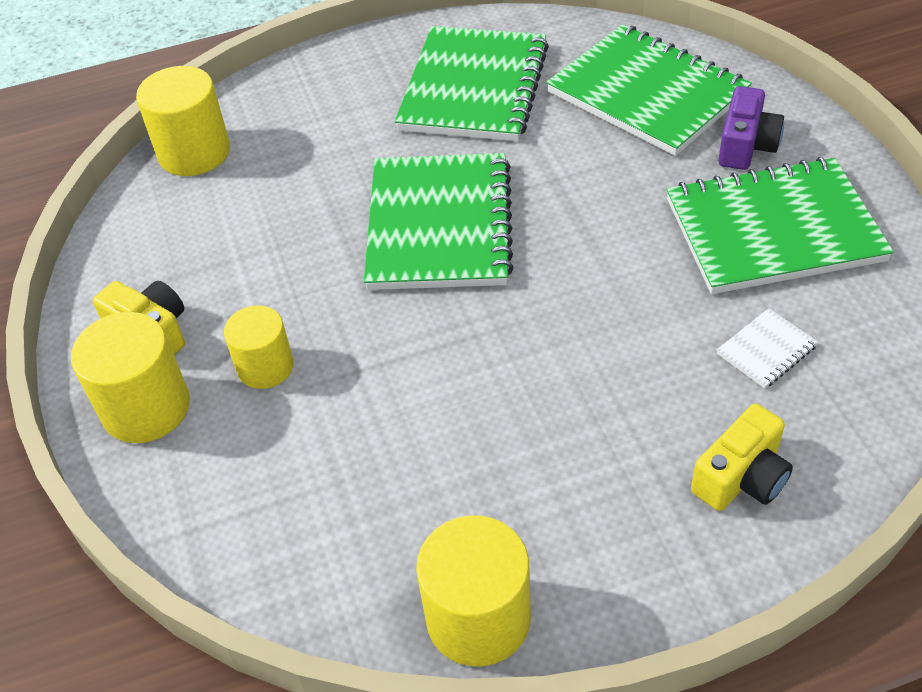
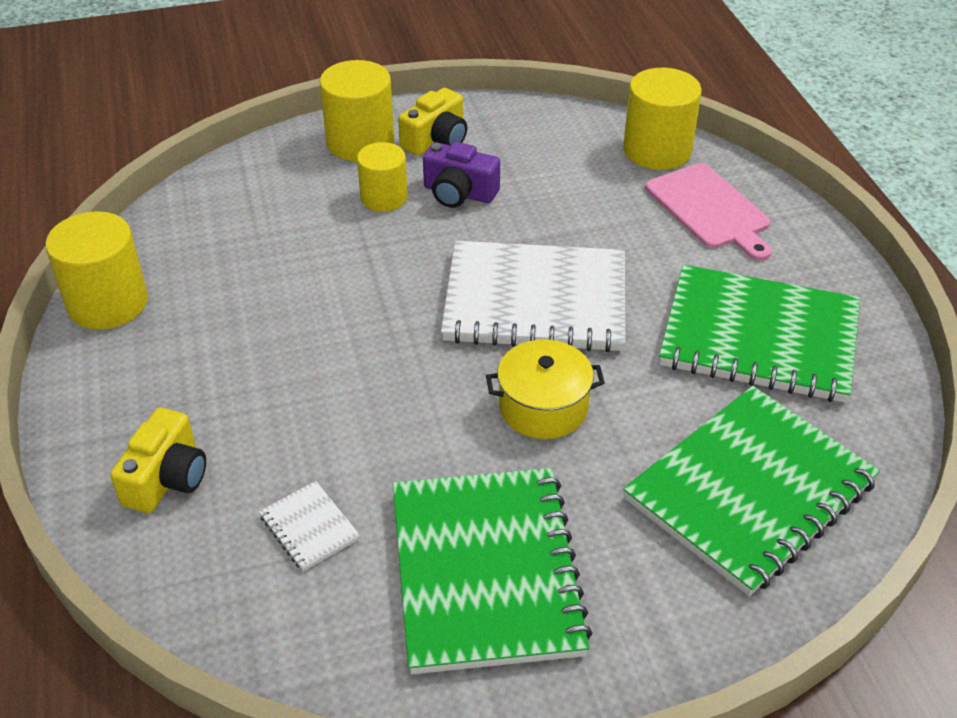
camera: 90 degrees right, 5 degrees down
green notebook [364,153,514,290] -> white notebook [441,241,625,352]
yellow camera [691,404,793,511] -> yellow camera turned 120 degrees counterclockwise [110,407,206,513]
purple camera [718,86,784,170] -> purple camera moved to [423,142,500,208]
none -> yellow pot [486,339,605,439]
none -> pink cutting board [645,163,772,261]

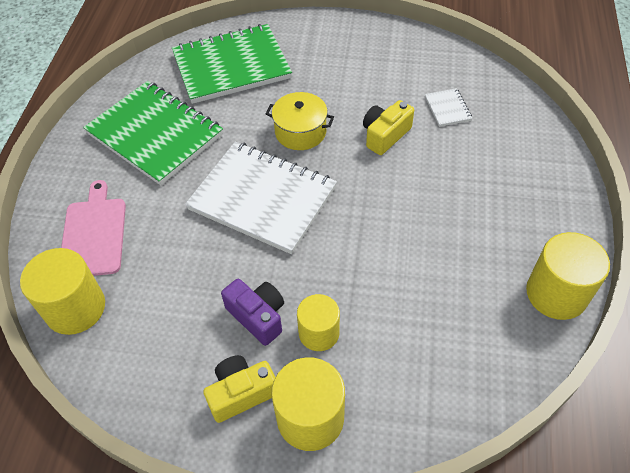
camera: 155 degrees left, 10 degrees up
yellow camera [110,407,206,513] -> yellow camera moved to [363,100,414,155]
green notebook [393,468,592,674] -> none

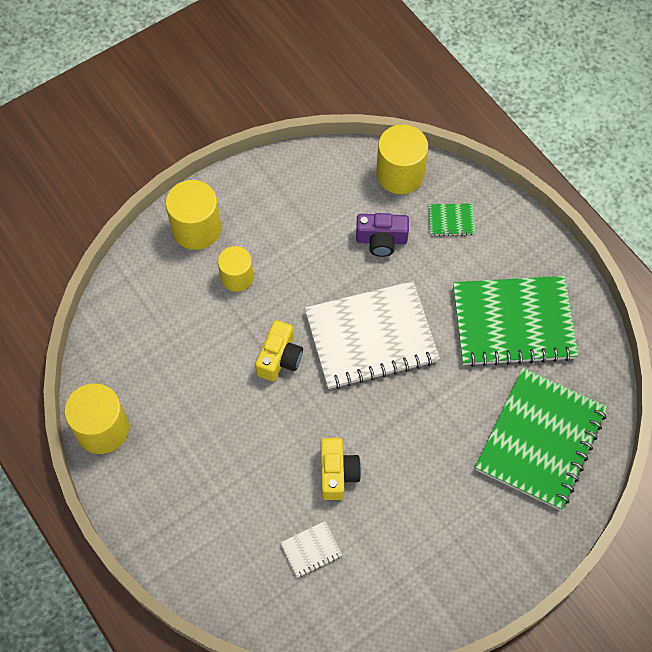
camera: 135 degrees right, 10 degrees up
pink cutting board [61,180,126,276] -> green notebook [429,203,475,236]
yellow camera [203,355,275,423] -> yellow camera moved to [255,320,303,381]
purple camera [221,279,284,346] -> purple camera moved to [356,213,409,257]
yellow pot [266,92,334,150] -> none
white notebook [425,88,472,127] -> white notebook turned 60 degrees counterclockwise [280,521,342,578]

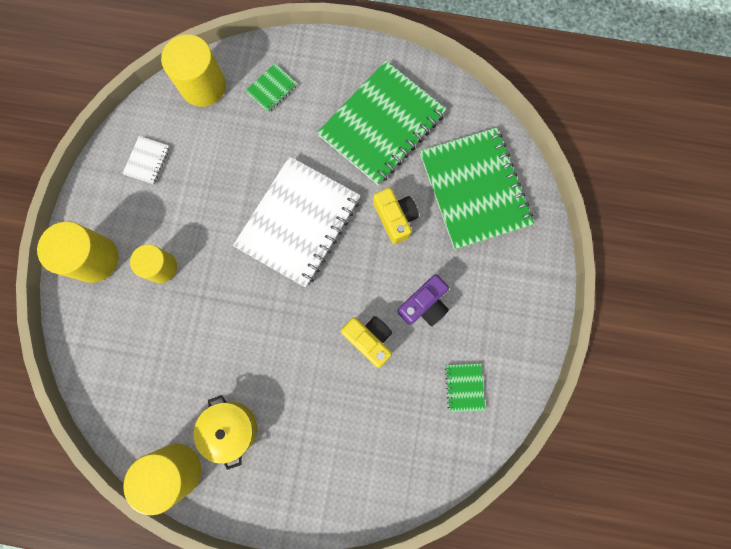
camera: 45 degrees left, 15 degrees up
yellow camera [255,320,303,381] -> yellow camera moved to [373,188,419,244]
white notebook [280,521,342,578] -> white notebook moved to [122,136,170,184]
purple camera [356,213,409,257] -> purple camera moved to [397,275,449,326]
none -> yellow pot [194,395,257,470]
none -> green notebook [445,364,485,412]

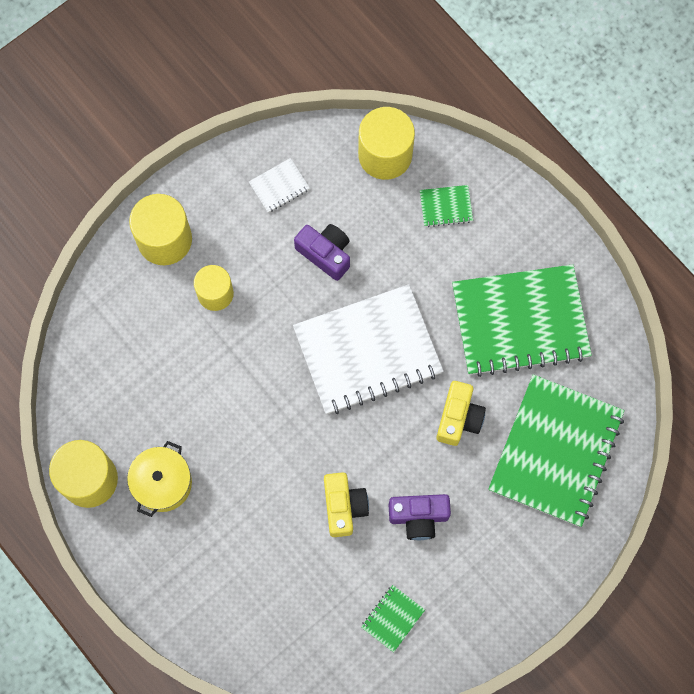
camera: 40 degrees right, 5 degrees down
none -> purple camera [294,224,350,281]

